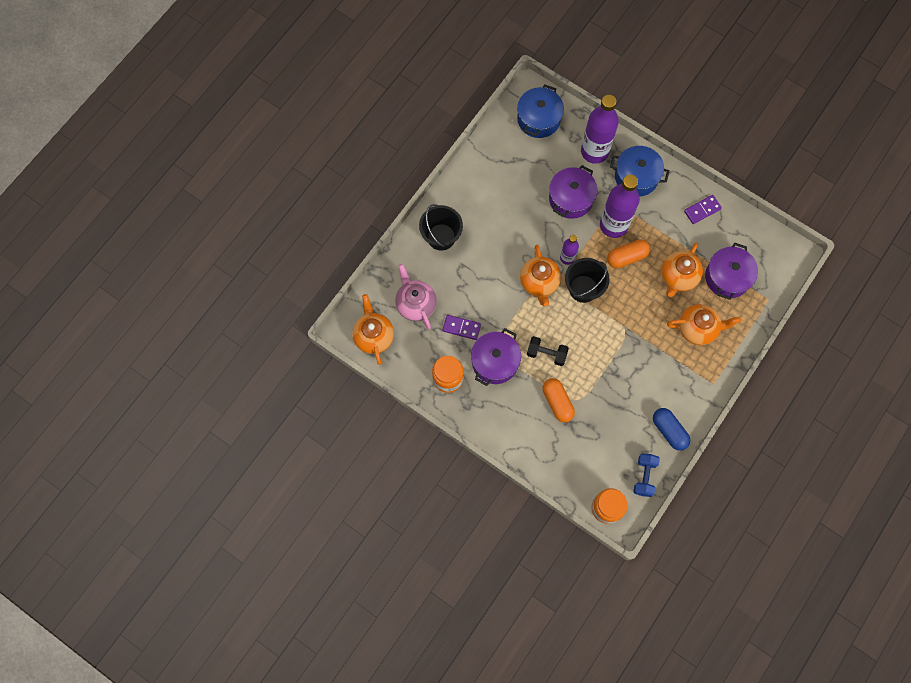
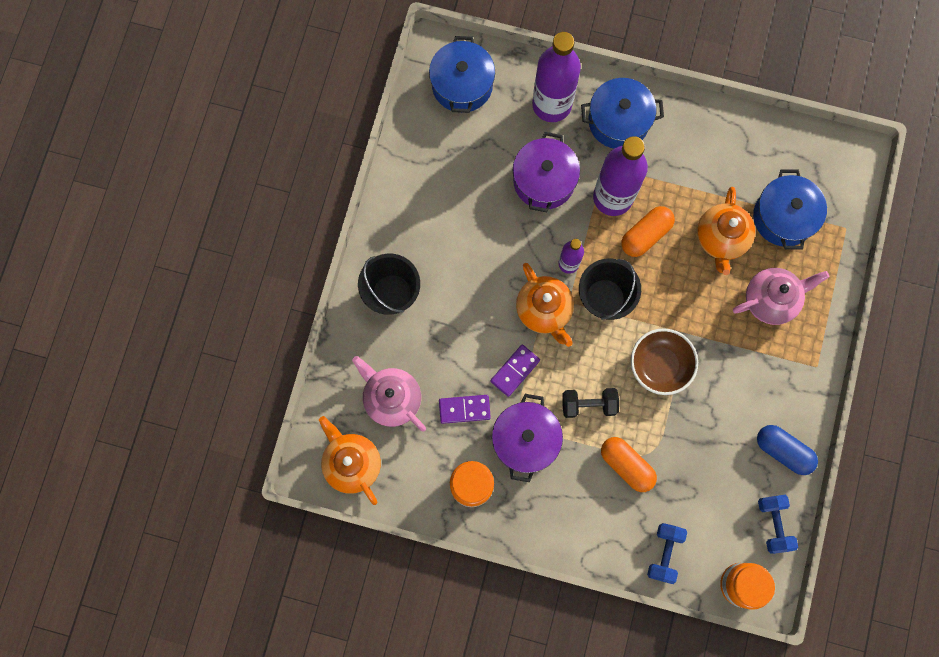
camera: 20 degrees left, 5 degrees up
orange teapot [667,304,741,345] -> pink teapot [733,268,829,325]
purple domino [684,195,722,224] -> purple domino moved to [490,345,540,397]
purple pot [705,242,758,300] -> blue pot [753,169,827,250]
none -> brown bowl [631,328,698,395]
none -> blue dumbbell [647,523,687,584]

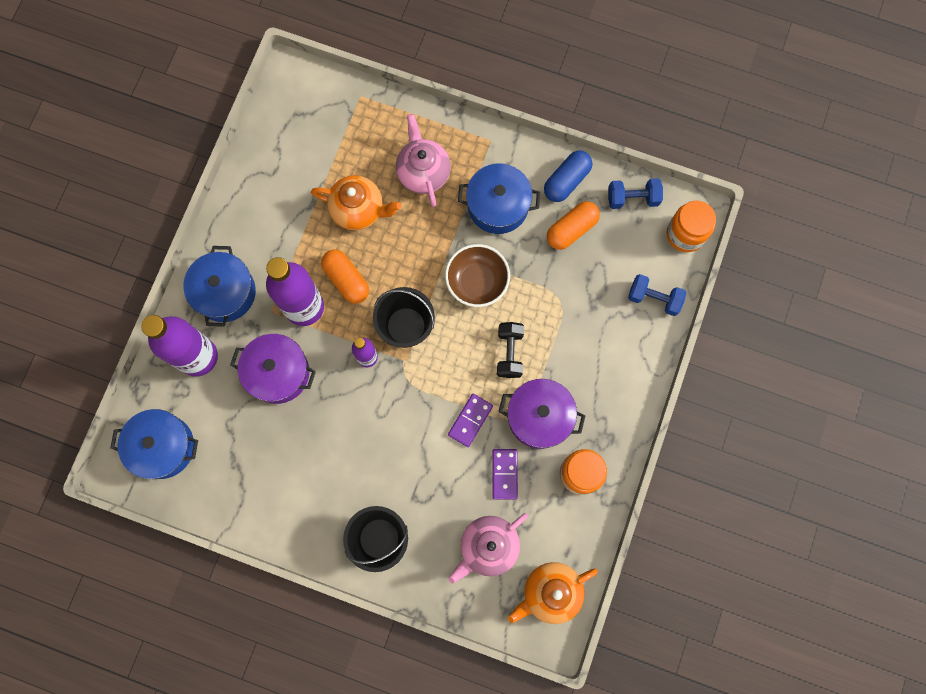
camera: 85 degrees left, 0 degrees up
purple domino [490,345,540,397] -> purple domino turned 75 degrees clockwise [448,394,493,447]
orange teapot [516,263,574,347] -> none
orange capsule [601,437,657,492] -> orange capsule moved to [547,201,600,250]
blue pot [753,169,827,250] -> blue pot moved to [458,164,540,234]

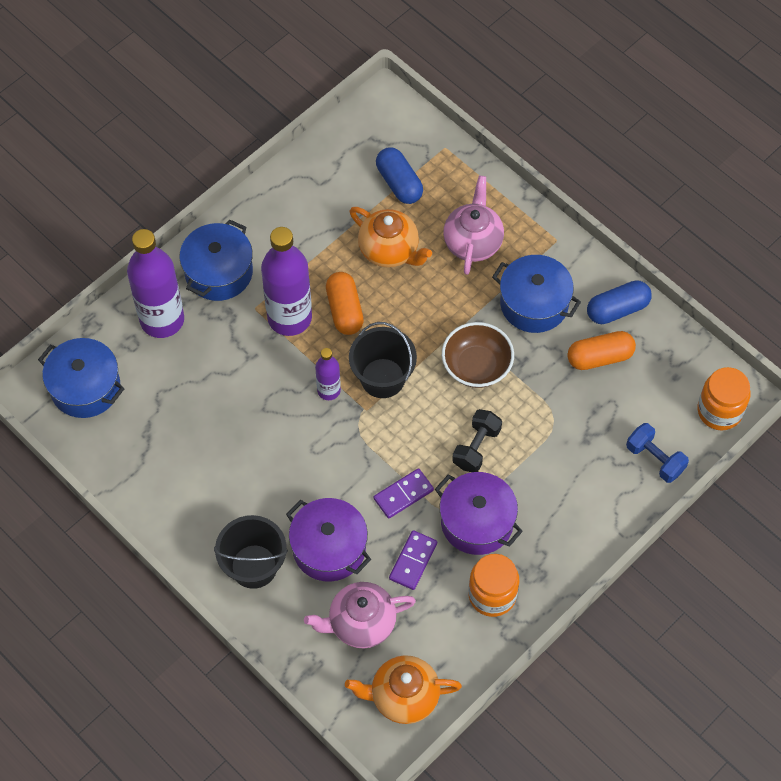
camera: 25 degrees right, 15 degrees down
purple pot [230,334,316,404] -> purple pot moved to [286,498,371,582]
blue dumbbell [608,178,663,209] -> none
none -> blue capsule [376,147,423,204]

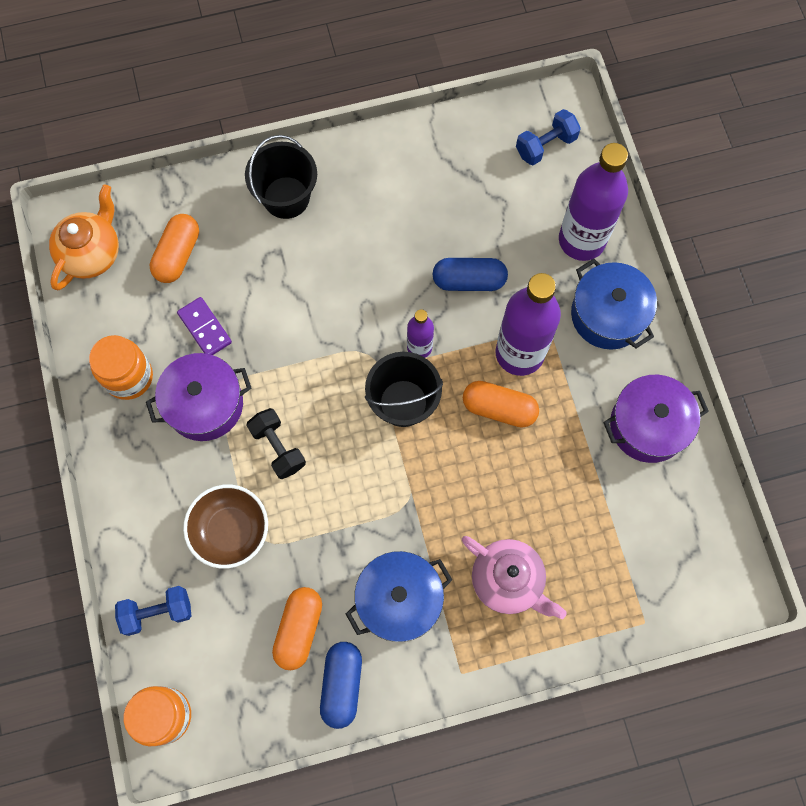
camera: 120 degrees right, 10 degrees up
blue pot [38,338,125,418] -> blue dumbbell [516,109,581,165]
purple pot [286,498,371,582] -> purple pot moved to [603,375,709,463]
pink teapot [304,582,416,648] -> orange capsule [150,214,199,283]
orange teapot [350,207,432,268] -> none
purple domino [374,468,434,519] -> none
blue capsule [376,147,423,204] -> blue capsule moved to [433,258,508,291]
brown bowl [442,322,514,388] -> brown bowl moved to [183,484,268,569]

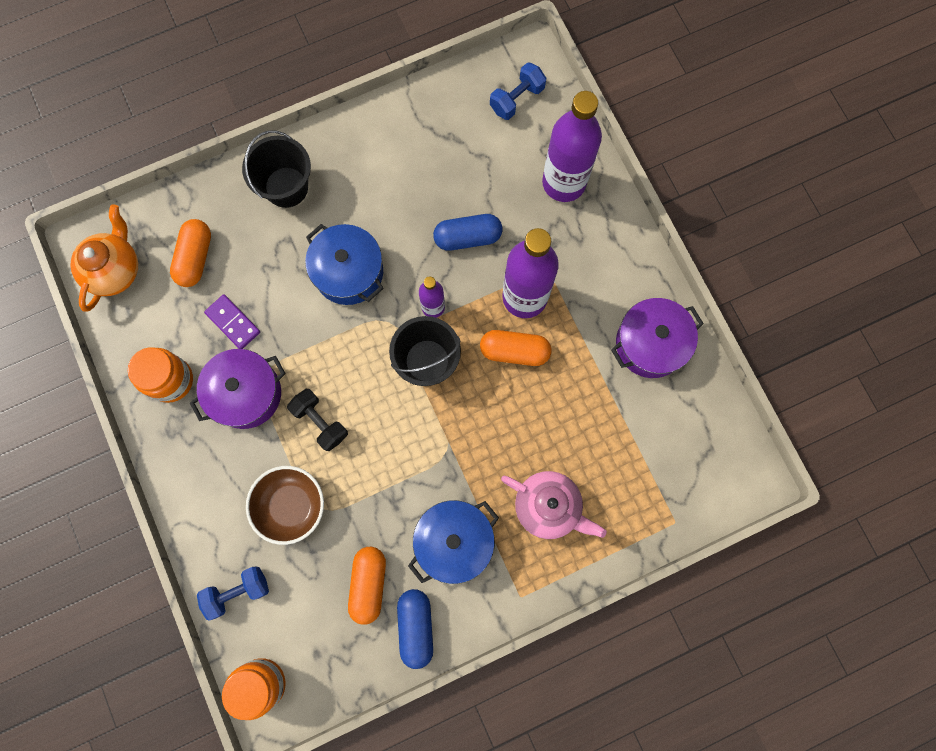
camera: 10 degrees left, 5 degrees up
blue pot [571,259,657,349] -> blue pot moved to [305,224,384,305]

